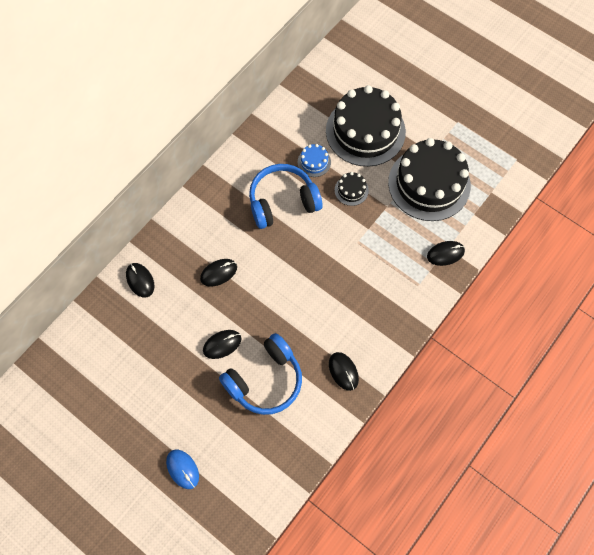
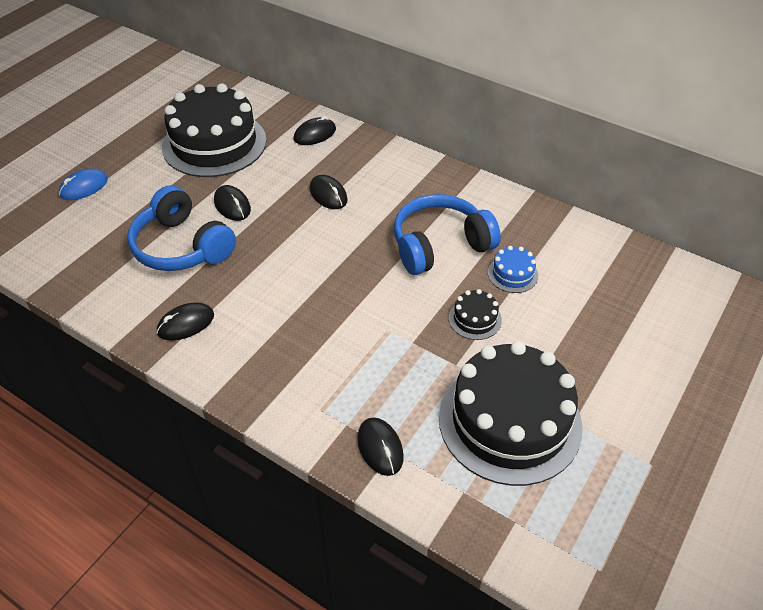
camera: 85 degrees right, 20 degrees down
blue headphones [249,164,323,229] -> blue headphones turned 90 degrees counterclockwise [394,194,501,275]
black cake [326,85,406,167] -> black cake moved to [162,83,266,177]

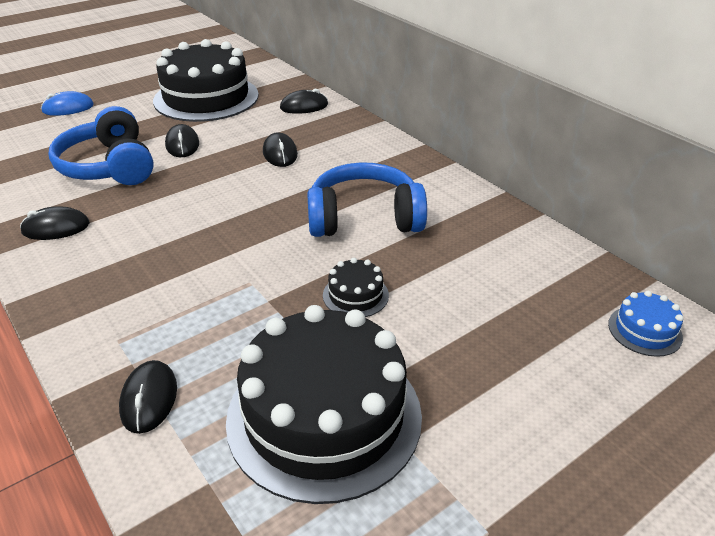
camera: 20 degrees right, 10 degrees down
blue cake [488,246,538,293] -> blue cake moved to [608,291,684,357]

